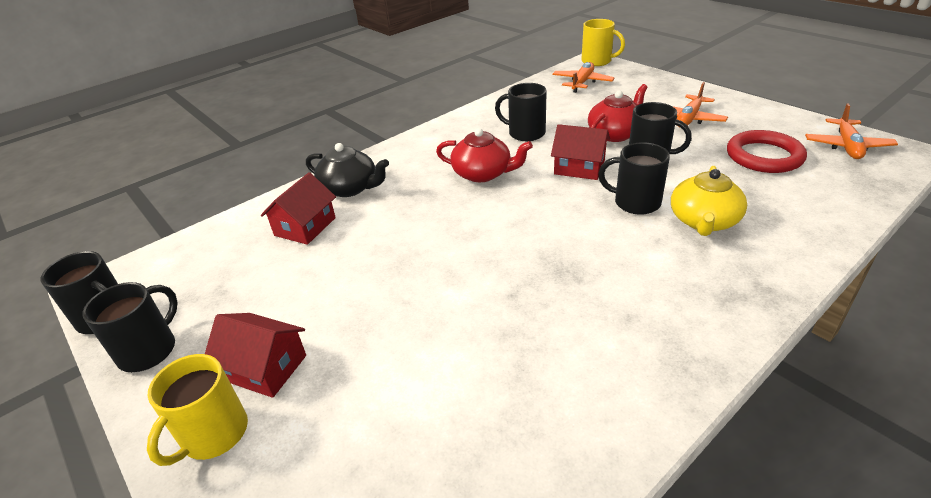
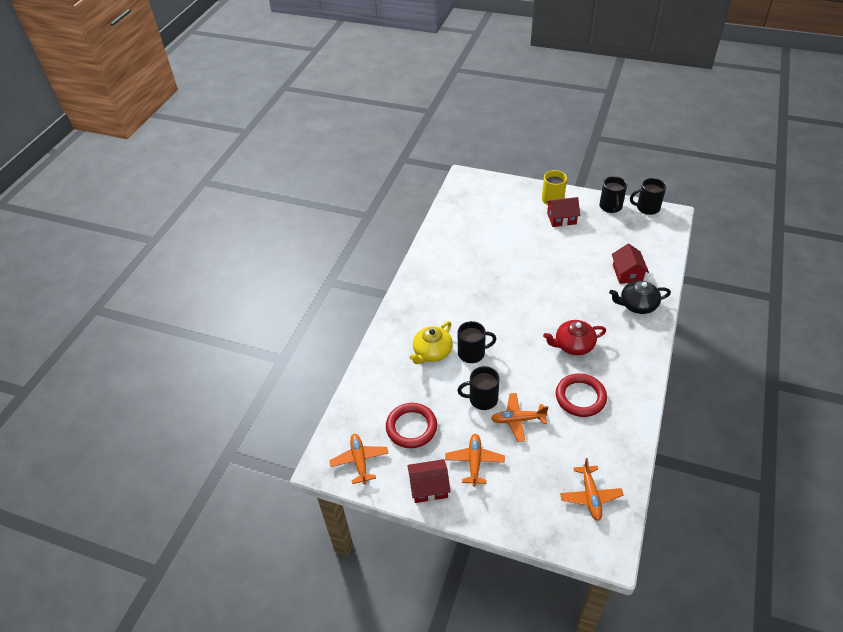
camera: 150 degrees right, 10 degrees up
black mug [495,83,547,141] -> red ring [556,373,607,417]
red house [551,124,610,180] -> red house moved to [407,459,451,503]
yellow mug [581,19,625,66] -> none
red teapot [588,84,648,142] -> orange plane [491,393,549,442]
yellow teapot [671,166,747,236] -> yellow teapot turned 135 degrees counterclockwise [409,321,453,364]

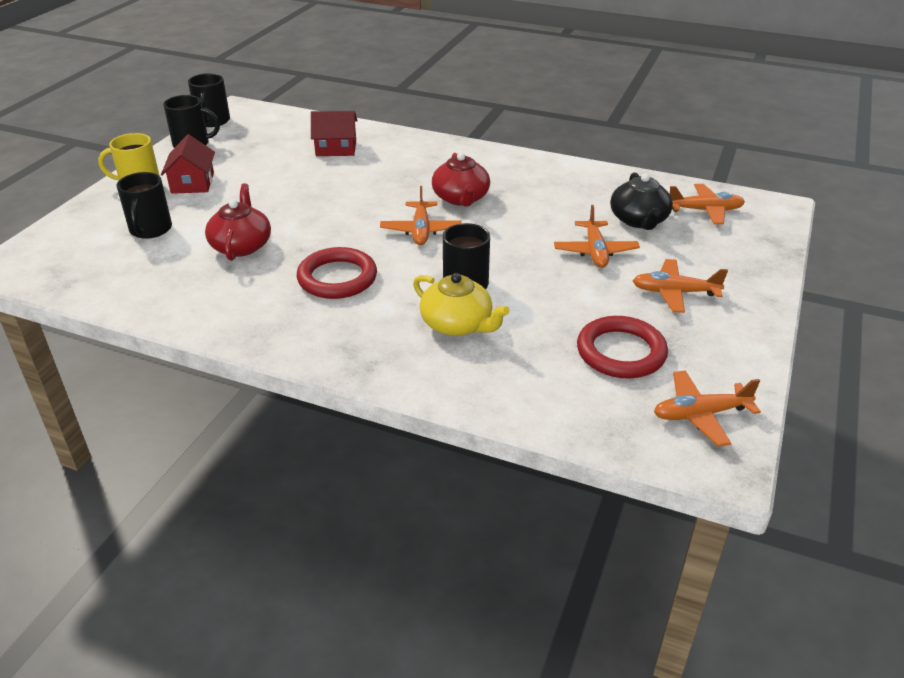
camera: 90 degrees left, 10 degrees down
red house [407,459,451,503] -> none
black mug [457,366,499,410] -> black mug moved to [117,172,172,239]
red ring [556,373,607,417] -> red ring moved to [297,247,377,299]
black teapot [609,281,671,314] -> black teapot moved to [610,172,673,230]
none -> red teapot [205,183,271,261]
none -> orange plane [380,186,462,245]

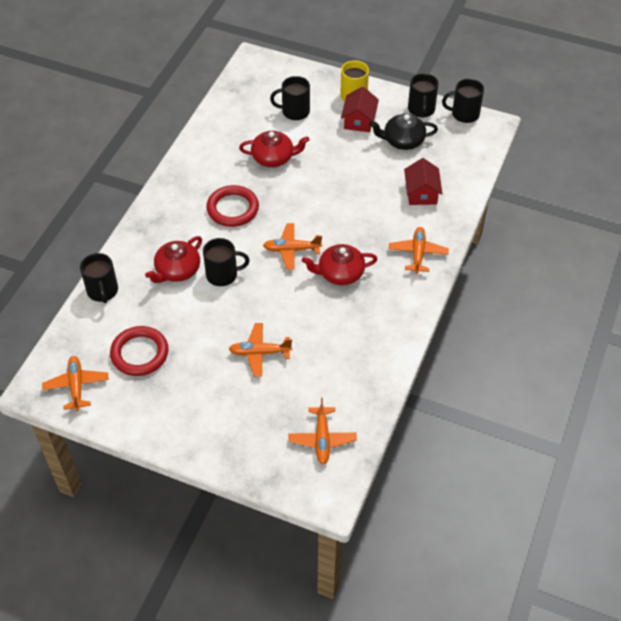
camera: 90 degrees right, 15 degrees up
red house [161,135,215,194] -> red house turned 75 degrees counterclockwise [341,87,379,132]
yellow teapot [413,273,510,336] -> red teapot [145,236,202,283]
black teapot [610,172,673,230] -> black teapot moved to [369,114,438,150]
orange plane [633,259,728,313] -> orange plane moved to [389,227,449,274]
none -> black mug [80,253,118,303]

